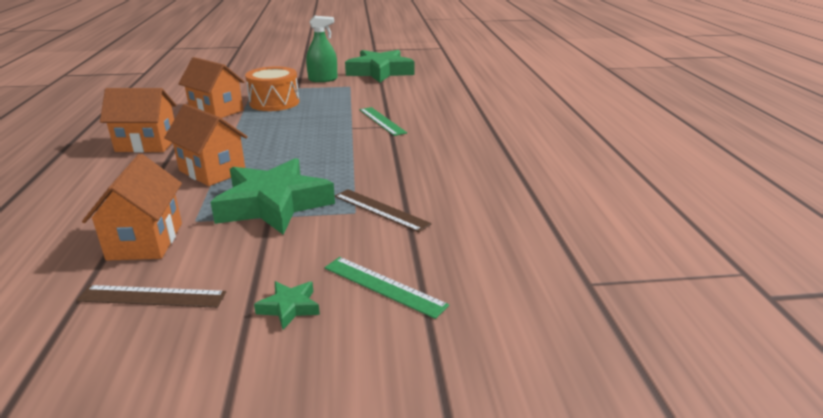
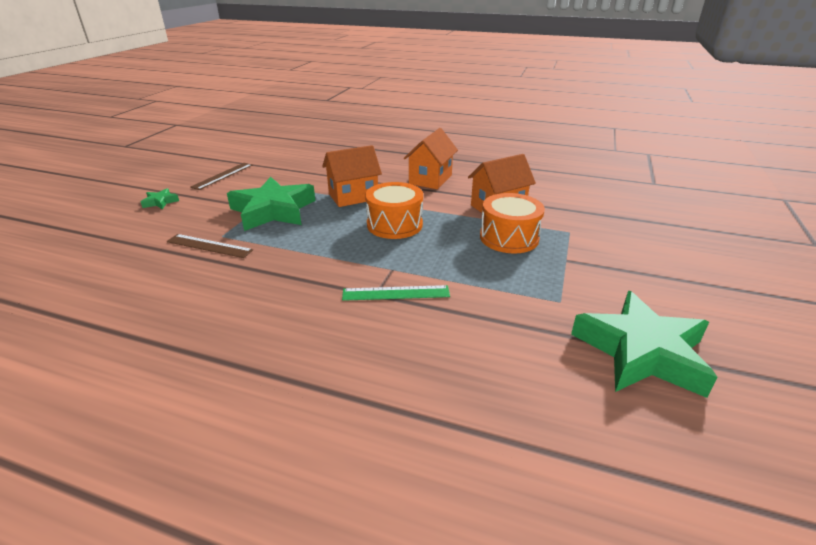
camera: 115 degrees right, 5 degrees up
orange house [82,154,182,261] -> none
green spray bottle [306,16,337,82] -> none
green ruler [324,257,449,319] -> none
brown ruler [335,189,432,232] -> brown ruler turned 45 degrees clockwise [167,234,253,258]
none -> orange drum [365,182,423,239]

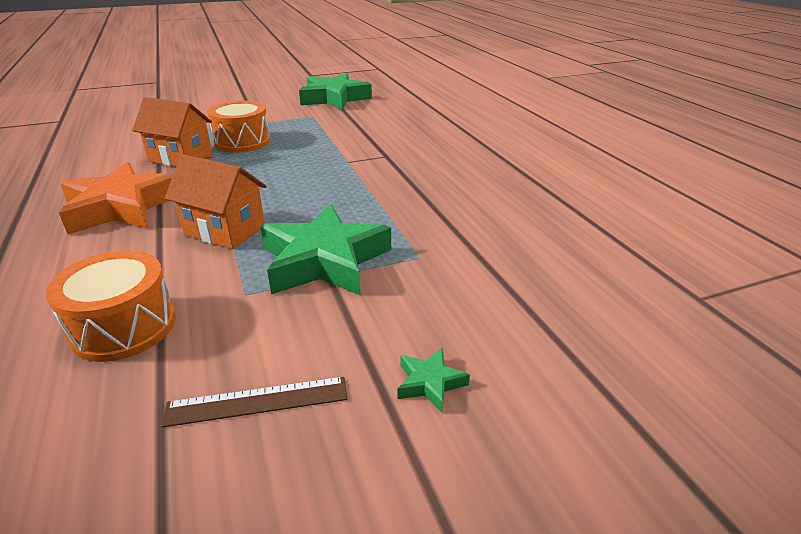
camera: 130 degrees left, 0 degrees up
brown ruler [167,234,253,258] -> none
green ruler [342,285,450,301] -> none
orange drum [365,182,423,239] -> orange drum moved to [45,250,176,362]
orange house [404,128,458,189] -> orange star [59,162,173,234]

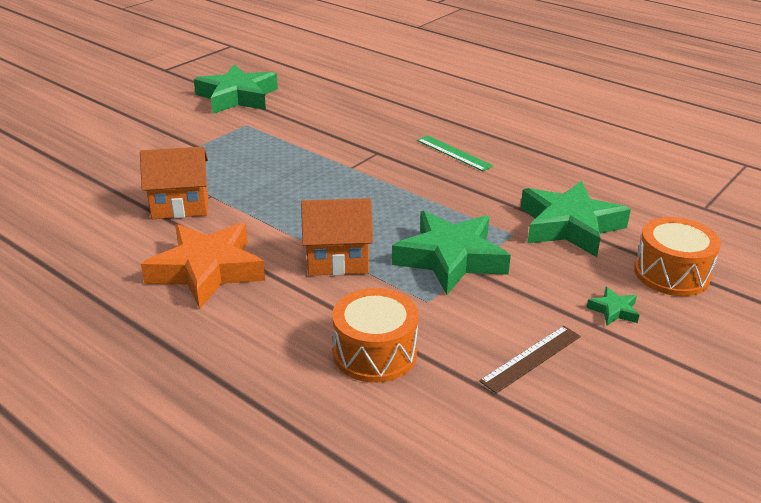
camera: 30 degrees left, 0 degrees up
orange drum [207,101,270,153] -> orange drum moved to [634,217,721,296]
none -> green ruler [417,135,493,171]
none -> green star [521,181,631,257]

